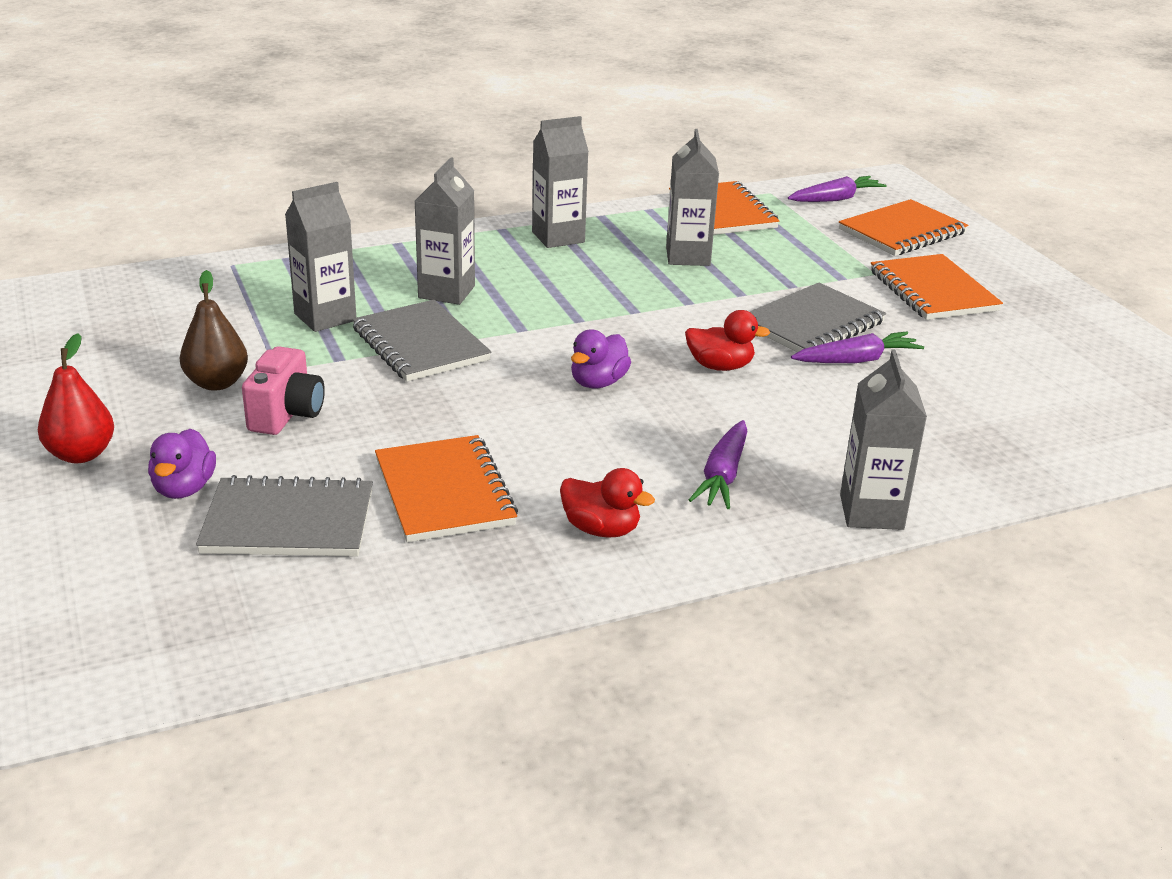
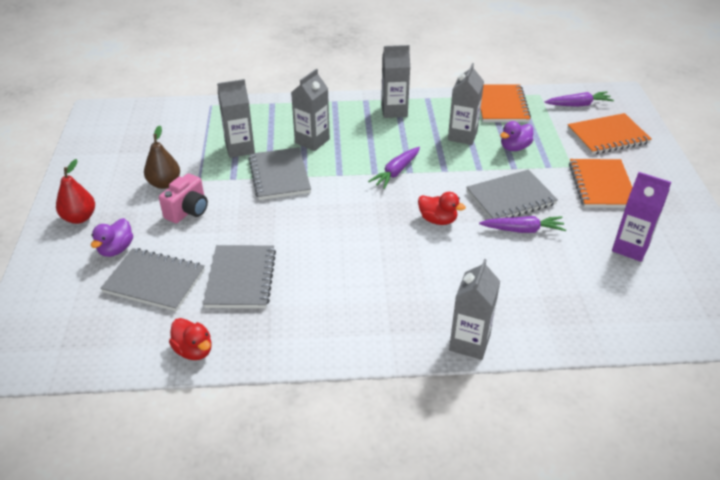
camera: 20 degrees right, 10 degrees up
orange notebook [375,435,518,543] -> grey notebook [203,245,276,308]
red duck [560,468,655,538] -> red duck moved to [169,318,212,360]
purple duck [571,330,631,388] -> purple duck moved to [500,121,533,151]
purple carrot [689,420,747,509] -> purple carrot moved to [368,147,420,189]
none -> purple carton [612,172,671,262]

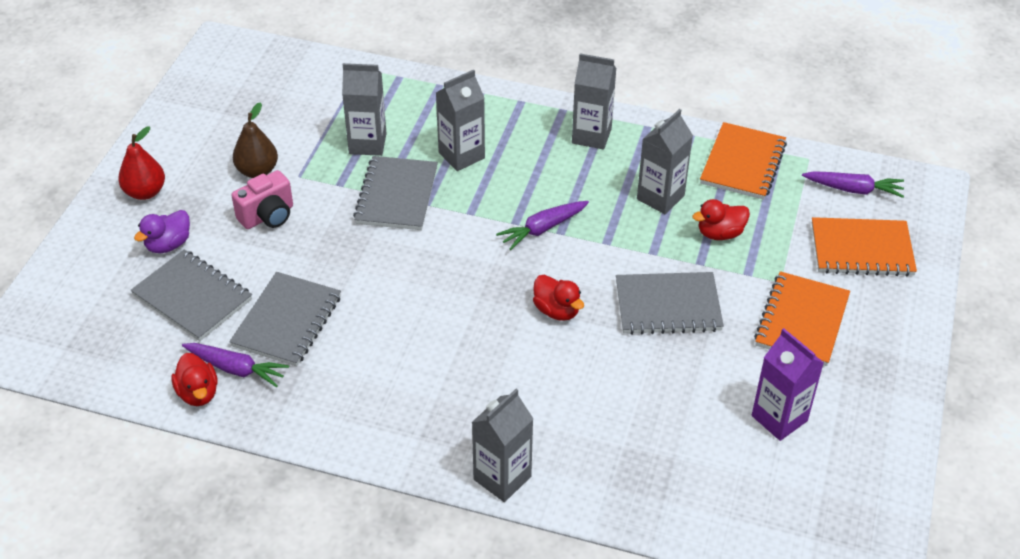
camera: 20 degrees right, 5 degrees up
purple carrot [479,216,566,233] -> purple carrot moved to [182,343,289,387]
purple duck [500,121,533,151] -> red duck [692,199,750,240]

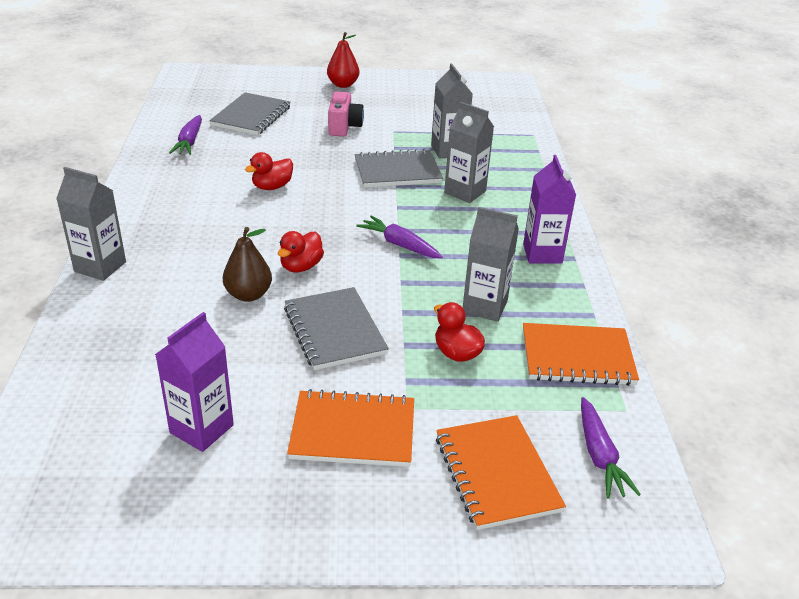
camera: 70 degrees right, 10 degrees down
purple duck [134,210,190,253] -> none
red duck [172,353,217,406] -> red duck moved to [245,152,293,190]
grey notebook [229,272,341,366] -> none
pink camera [231,170,293,229] -> pink camera turned 120 degrees counterclockwise [328,91,364,136]
brown pear [233,102,278,178] -> brown pear moved to [223,227,272,302]
grey carton [572,53,616,150] -> purple carton [523,155,576,264]

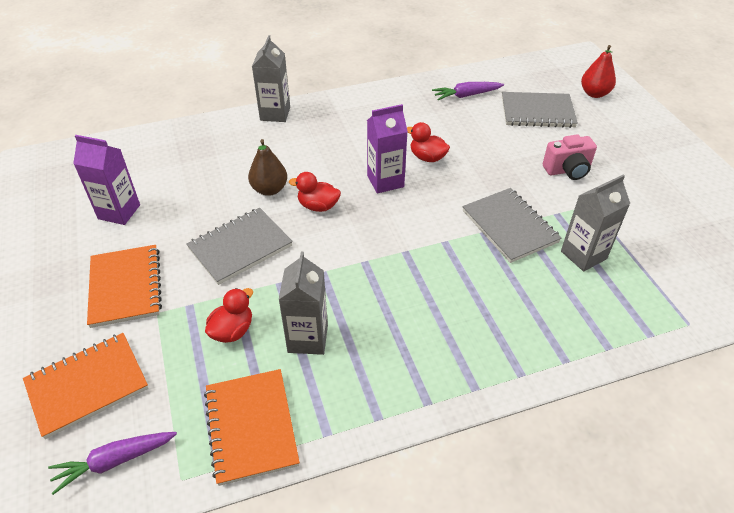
camera: 75 degrees right, 10 degrees up
red pear [327,32,359,88] -> red pear moved to [581,45,616,98]
purple carrot [356,215,443,258] -> none
grey carton [444,102,494,203] -> none
purple carton [523,155,576,264] -> purple carton moved to [367,104,408,194]

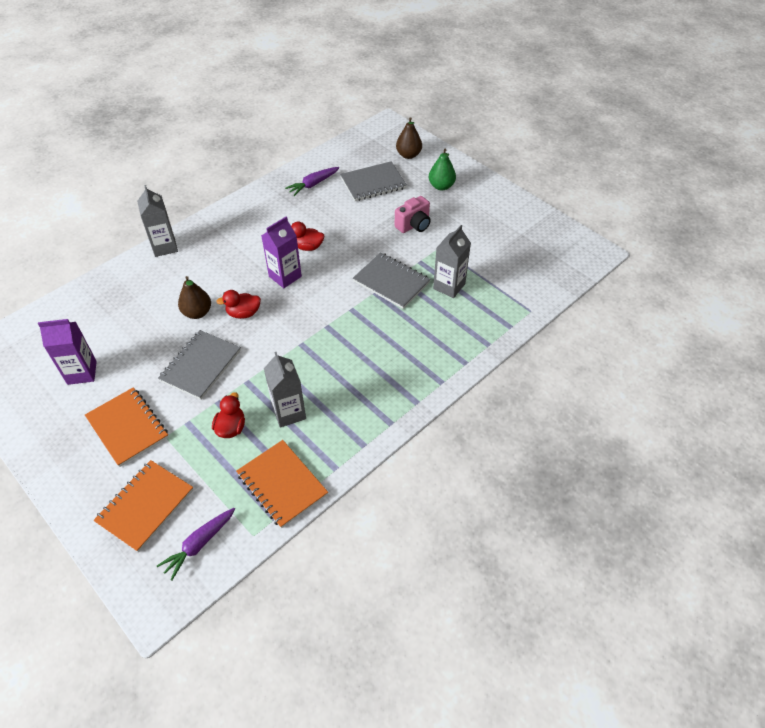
camera: 25 degrees left, 5 degrees up
red pear [581,45,616,98] -> brown pear [396,117,422,159]
none -> green pear [429,149,456,190]

